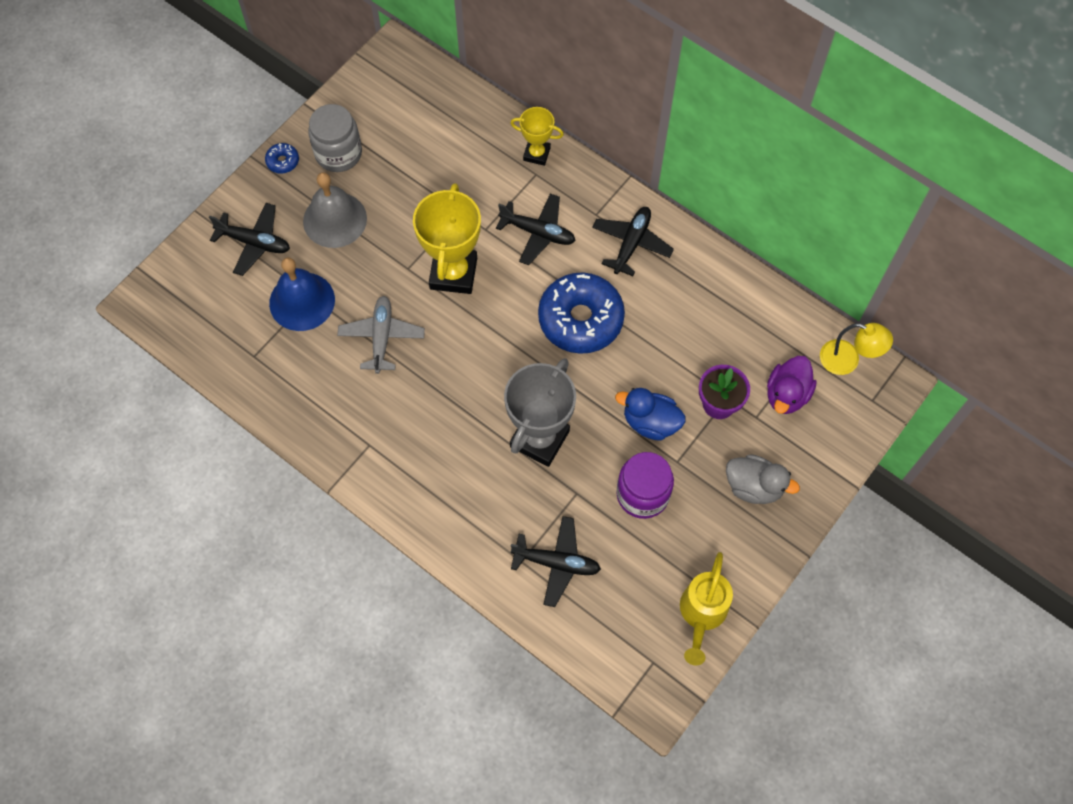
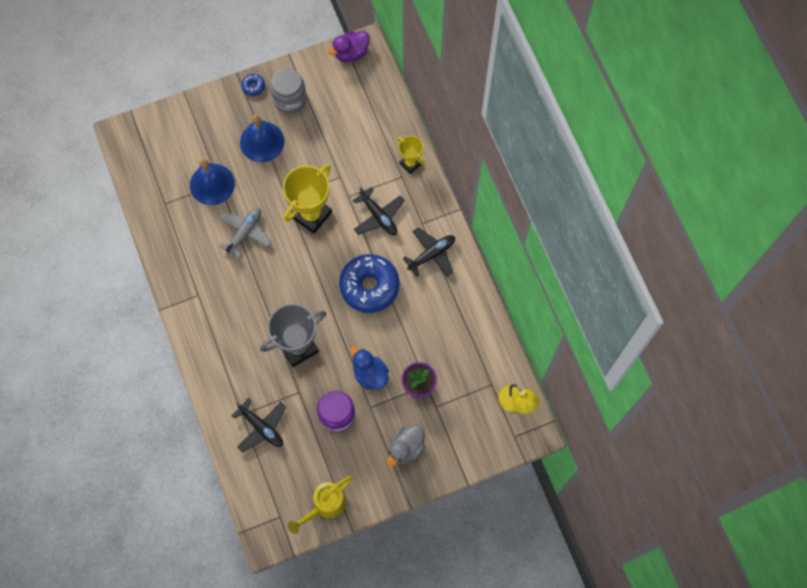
camera: 30 degrees right, 5 degrees up
black plane [209,203,290,276] -> none
grey bell [303,172,367,248] -> blue bell [240,114,284,162]
grey duck [726,454,800,504] -> grey duck turned 75 degrees clockwise [387,425,426,467]
purple duck [767,356,817,414] -> purple duck moved to [328,31,370,62]

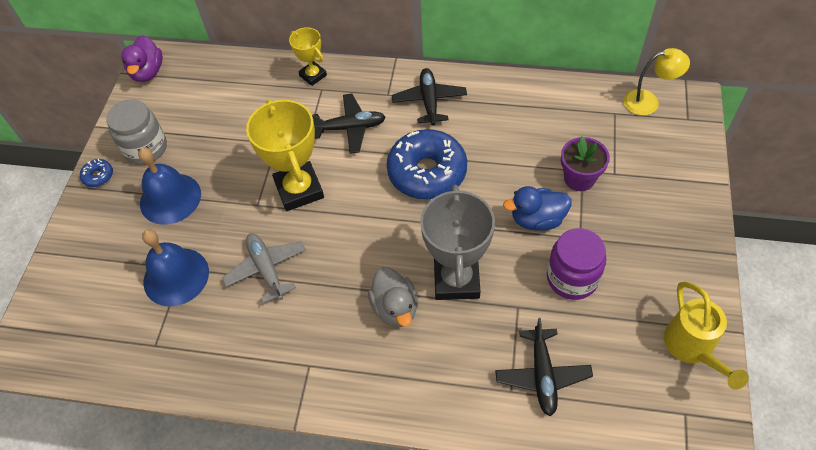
camera: 55 degrees left, 15 degrees down
black plane [232,398,286,452] -> black plane turned 105 degrees clockwise [495,318,593,416]
grey duck [387,425,426,467] -> grey duck moved to [368,267,418,328]
yellow trophy [397,136,425,174] -> yellow trophy turned 60 degrees clockwise [289,27,327,86]

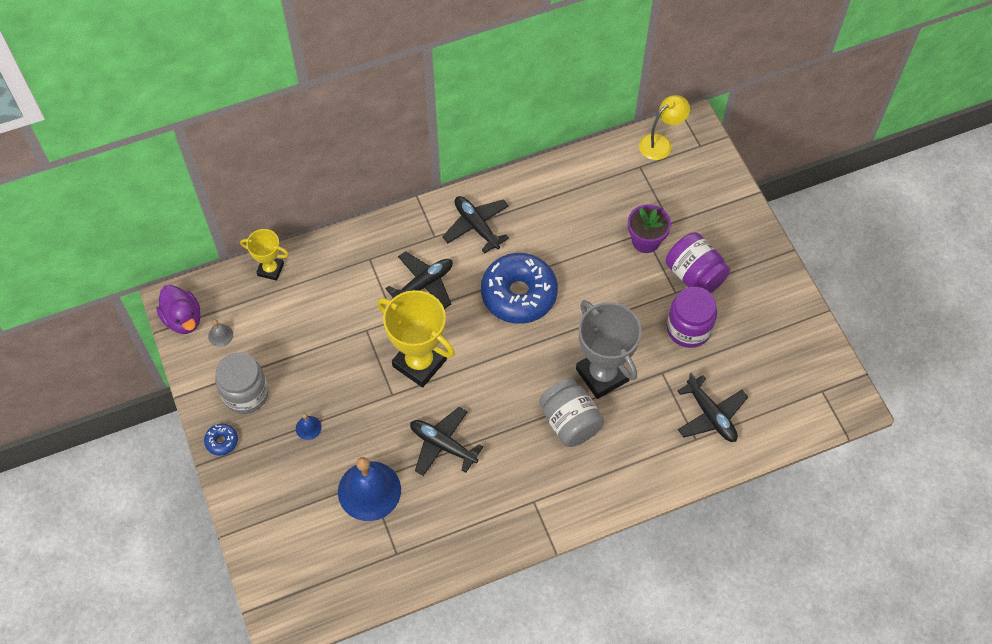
camera: 35 degrees left, 5 degrees up
blue bell [138,147,201,225] -> blue bell [296,413,322,440], size x0.42
grey plane [222,233,306,304] -> black plane [410,407,483,476]
yellow trophy [289,27,327,86] -> yellow trophy moved to [240,229,289,281]
grey duck [368,267,418,328] -> grey jar [539,378,604,447]
blue duck [503,186,572,231] -> none
yellow watering can [664,281,749,390] -> none
none -> grey bell [208,320,233,347]
none -> purple jar [666,232,730,293]

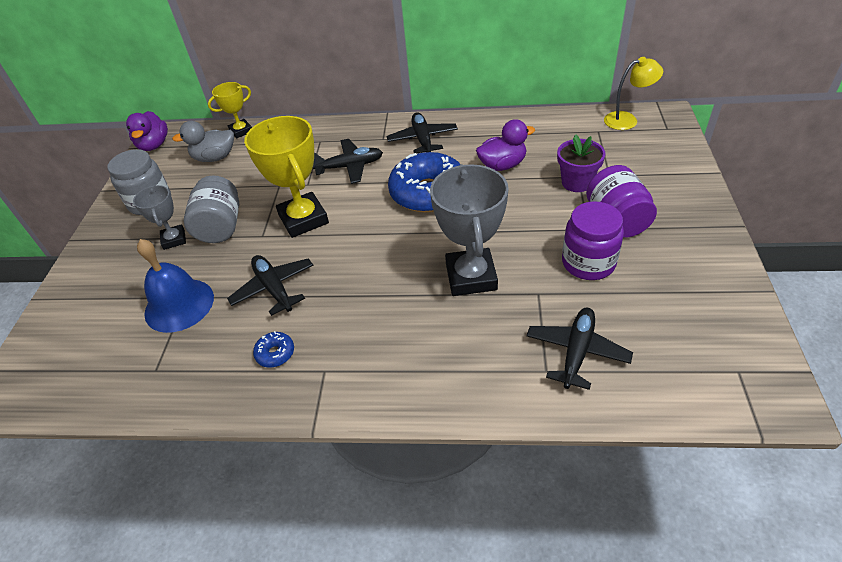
camera: 30 degrees right, 15 degrees down
blue donut [204,424,238,456] -> blue donut moved to [253,331,294,368]
grey bell [208,320,233,347] -> none
yellow trophy [240,229,289,281] -> yellow trophy turned 75 degrees counterclockwise [208,82,252,139]
blue bell [296,413,322,440] -> grey trophy [133,185,186,250]
grey jar [539,378,604,447] -> grey jar moved to [184,176,239,243]
black plane [677,373,748,442] -> black plane turned 150 degrees counterclockwise [526,307,633,390]
none -> grey duck [172,121,234,162]
none -> purple duck [476,119,535,171]

